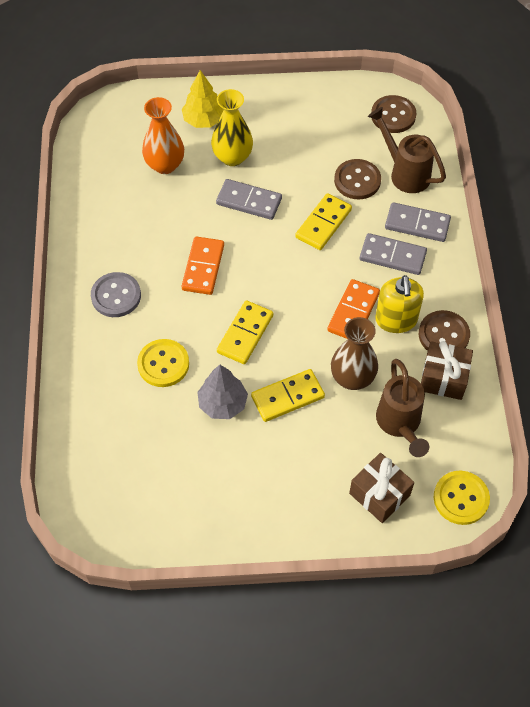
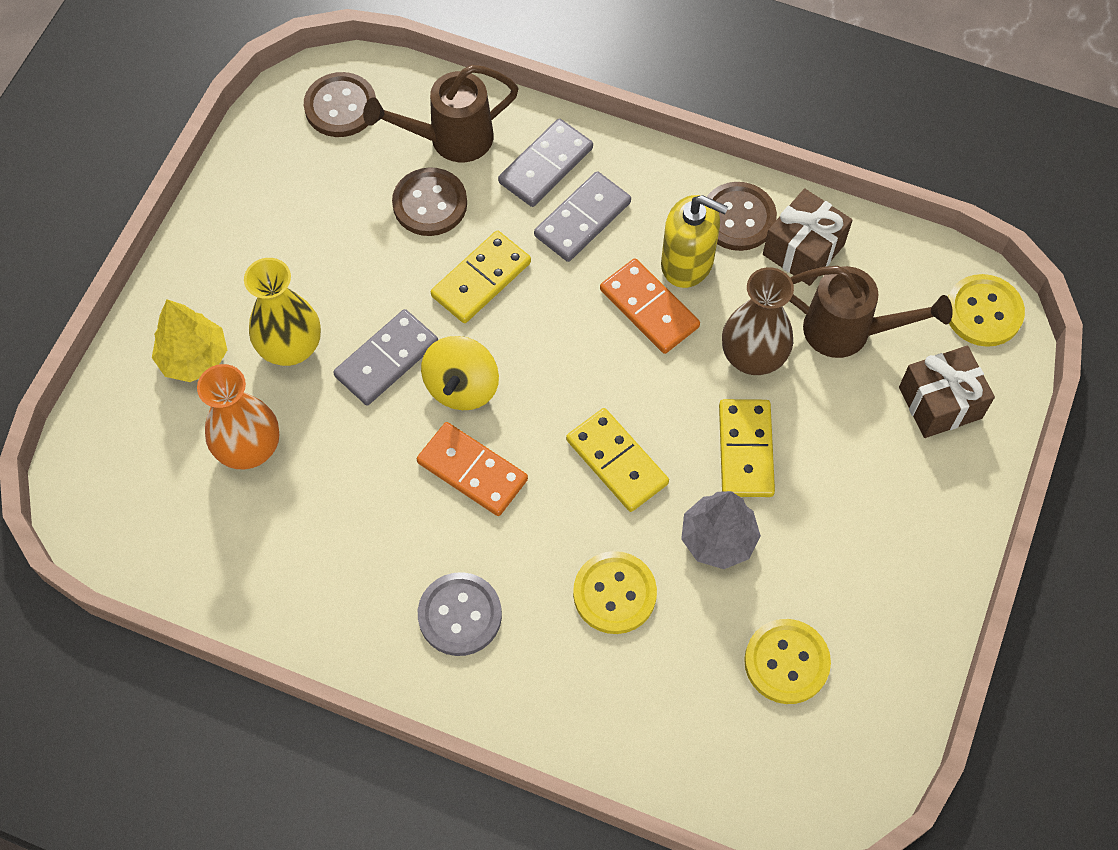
camera: 65 degrees left, 5 degrees up
yellow domino [295,193,352,250] -> yellow domino turned 75 degrees clockwise [431,230,531,323]
none -> yellow spinning top [421,336,499,410]
none -> yellow button [744,619,831,704]

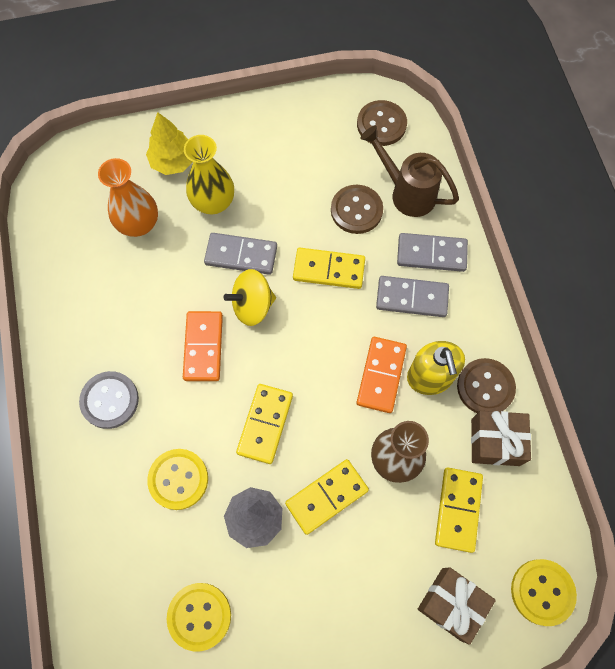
camera: 55 degrees right, 5 degrees up
brown watering can [790,266,953,358] -> yellow domino [435,468,483,553]

